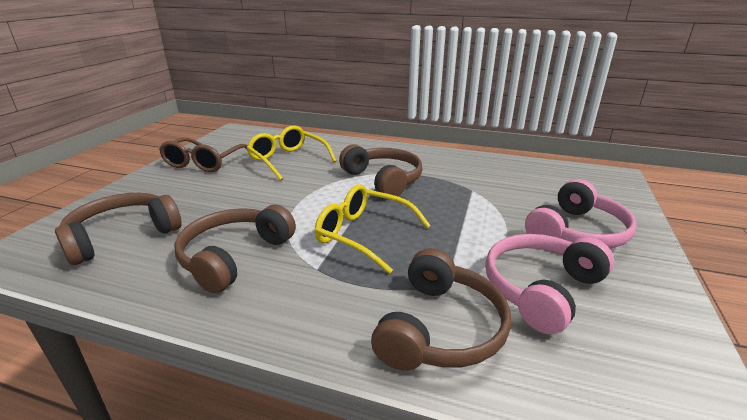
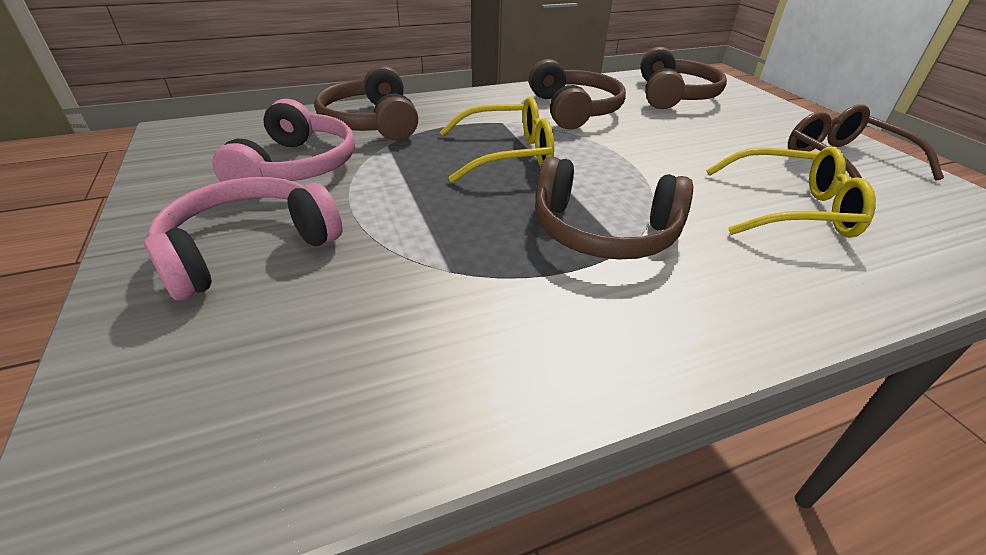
camera: 140 degrees right, 10 degrees up
pink headphones [525,179,637,248] -> pink headphones turned 45 degrees clockwise [144,177,342,300]

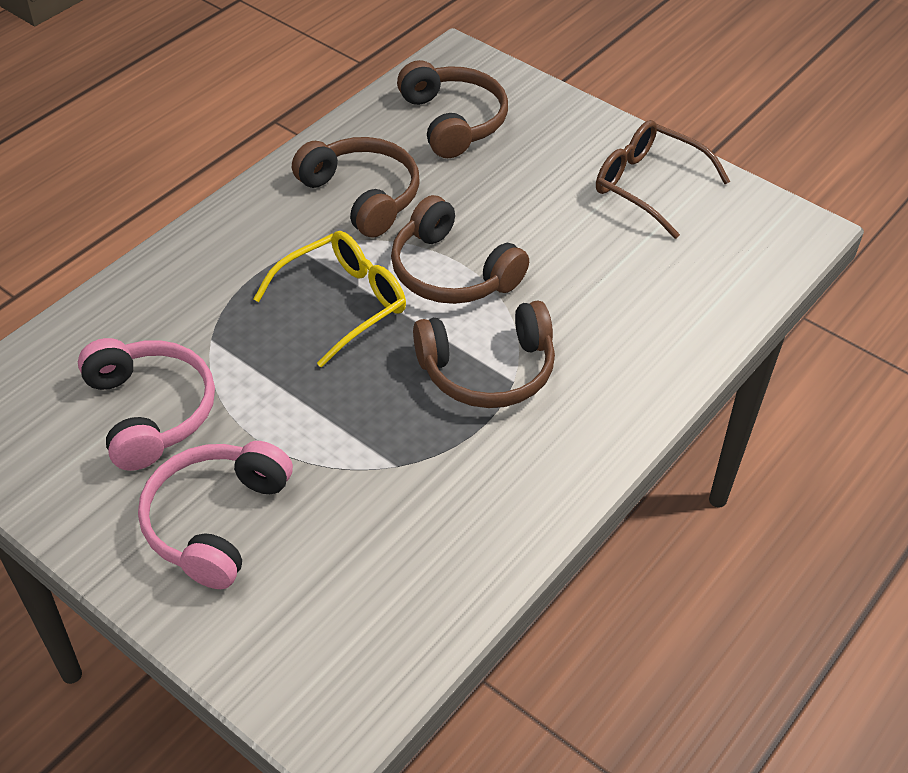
camera: 30 degrees left, 10 degrees up
brown headphones [314,65,418,140] -> brown headphones moved to [391,195,529,304]
yellow glasses [706,146,876,238] -> none

